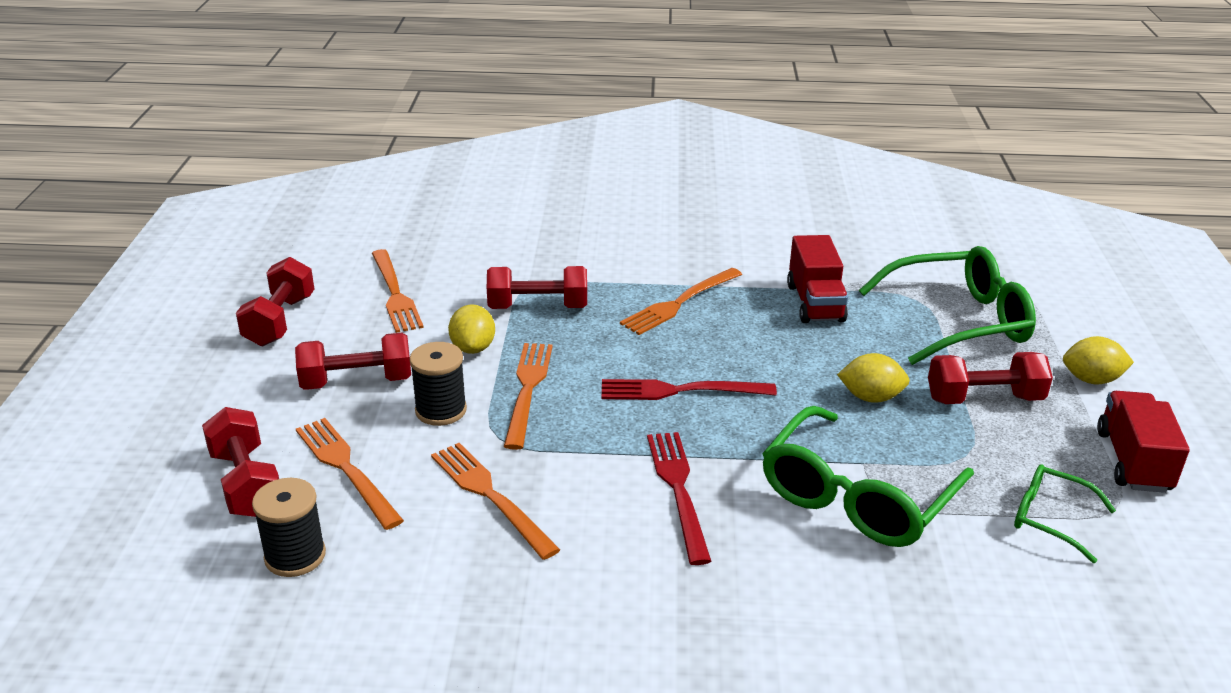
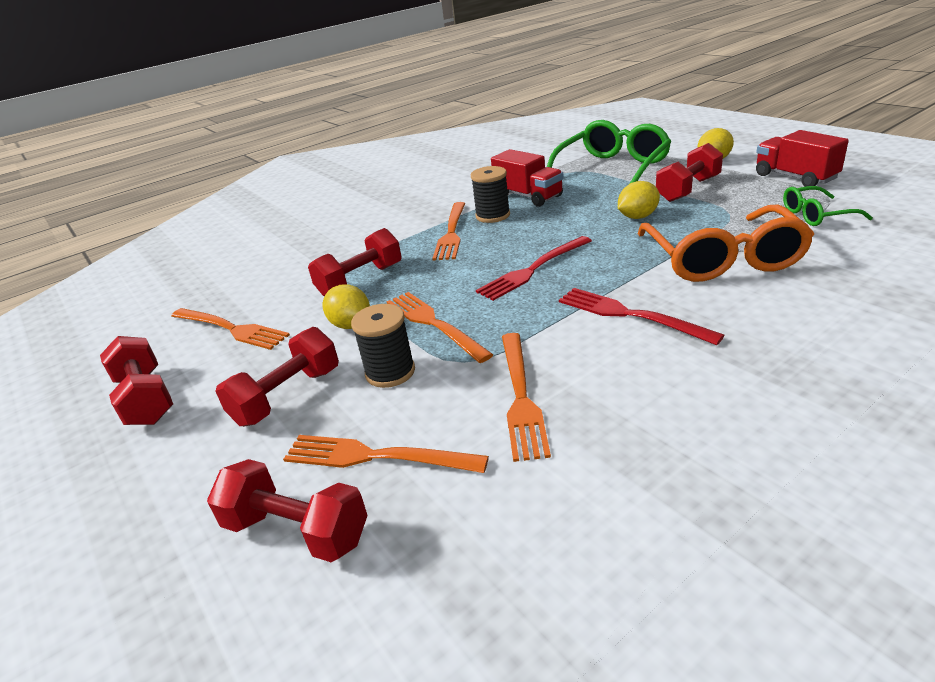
camera: 35 degrees left, 0 degrees up
black spool [252,478,326,577] -> black spool moved to [471,166,510,223]
orange fork [431,443,560,560] -> orange fork turned 105 degrees counterclockwise [502,333,551,462]
green glasses [762,406,974,547] -> orange glasses [638,205,814,282]

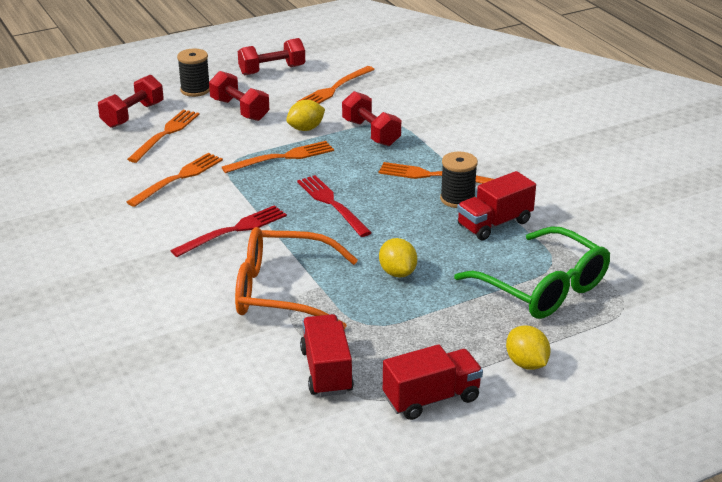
camera: 95 degrees right, 0 degrees up
black spool [351,304,415,388] -> black spool moved to [177,49,210,97]
orange fork [502,333,551,462] -> orange fork turned 120 degrees clockwise [127,153,223,207]
red dumbbell [656,143,723,202] -> none
green glasses [783,186,873,226] -> red truck [300,314,354,397]

